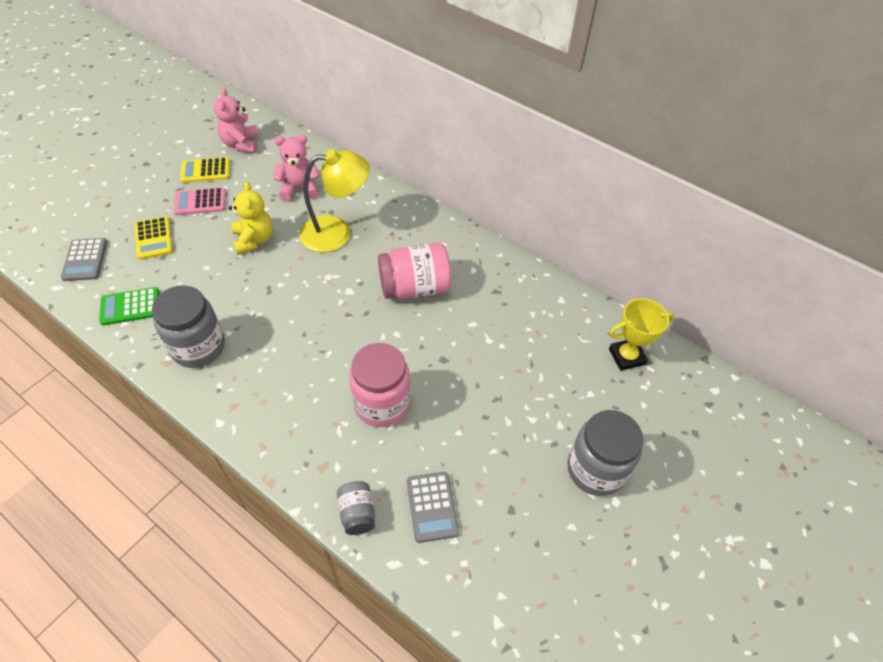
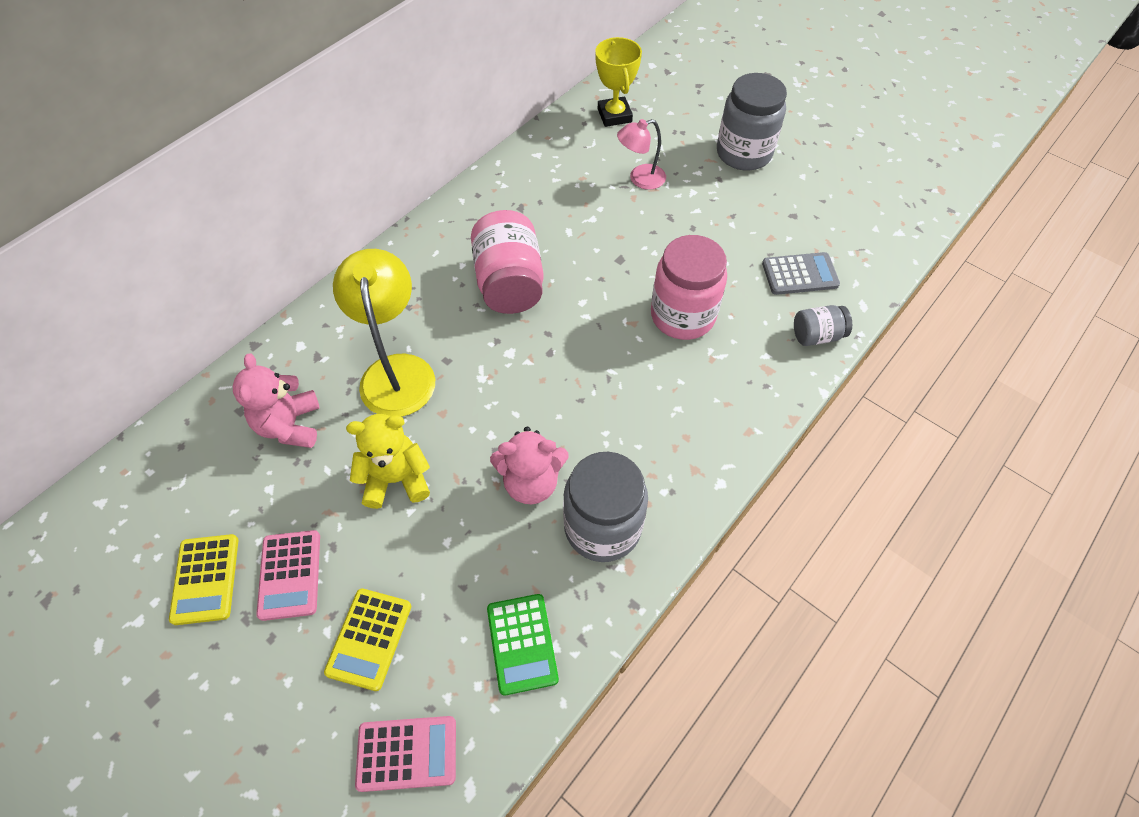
camera: 85 degrees left, 5 degrees up
grey calculator [61,238,107,281] -> pink calculator [355,716,456,792]
yellow calculator [135,216,173,260] -> yellow calculator turned 120 degrees clockwise [324,588,411,691]
pink teddy bear [214,88,258,153] -> pink teddy bear moved to [490,427,569,504]
none -> pink lamp [617,119,666,190]

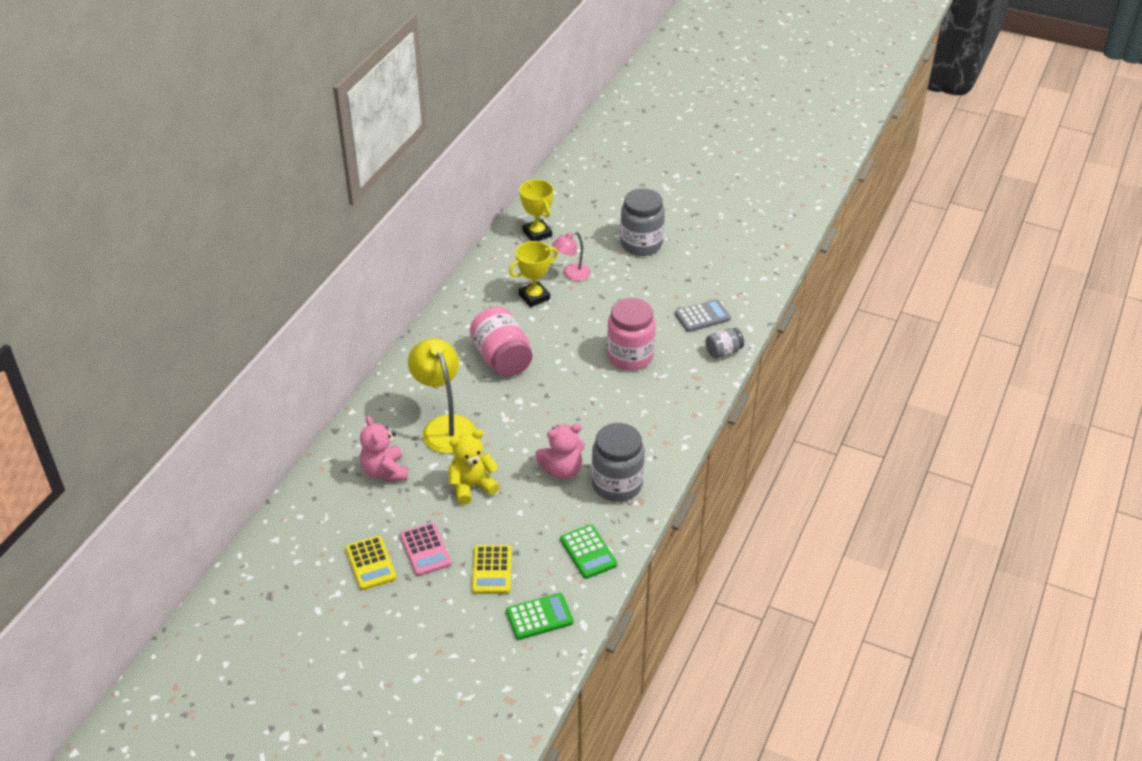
camera: 15 degrees left, 15 degrees down
pink calculator [355,716,456,792] -> green calculator [506,593,573,640]
none -> yellow trophy [509,241,558,307]

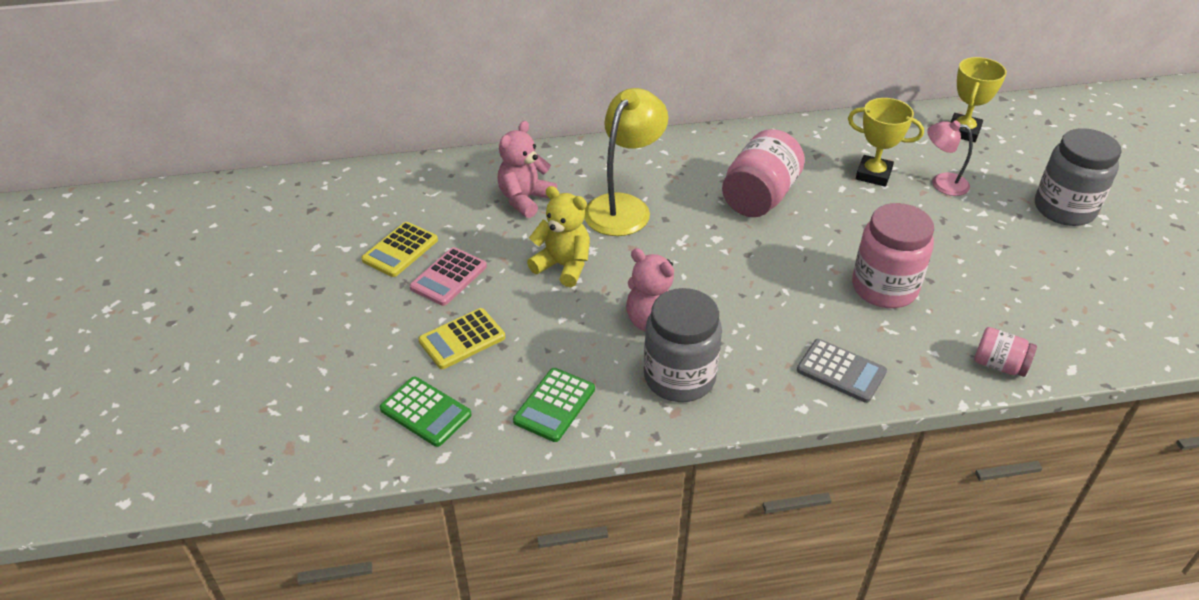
camera: 55 degrees right, 0 degrees up
grey calculator [675,299,731,332] -> grey calculator moved to [797,339,887,403]
grey jar [706,328,744,359] -> pink jar [974,327,1037,377]

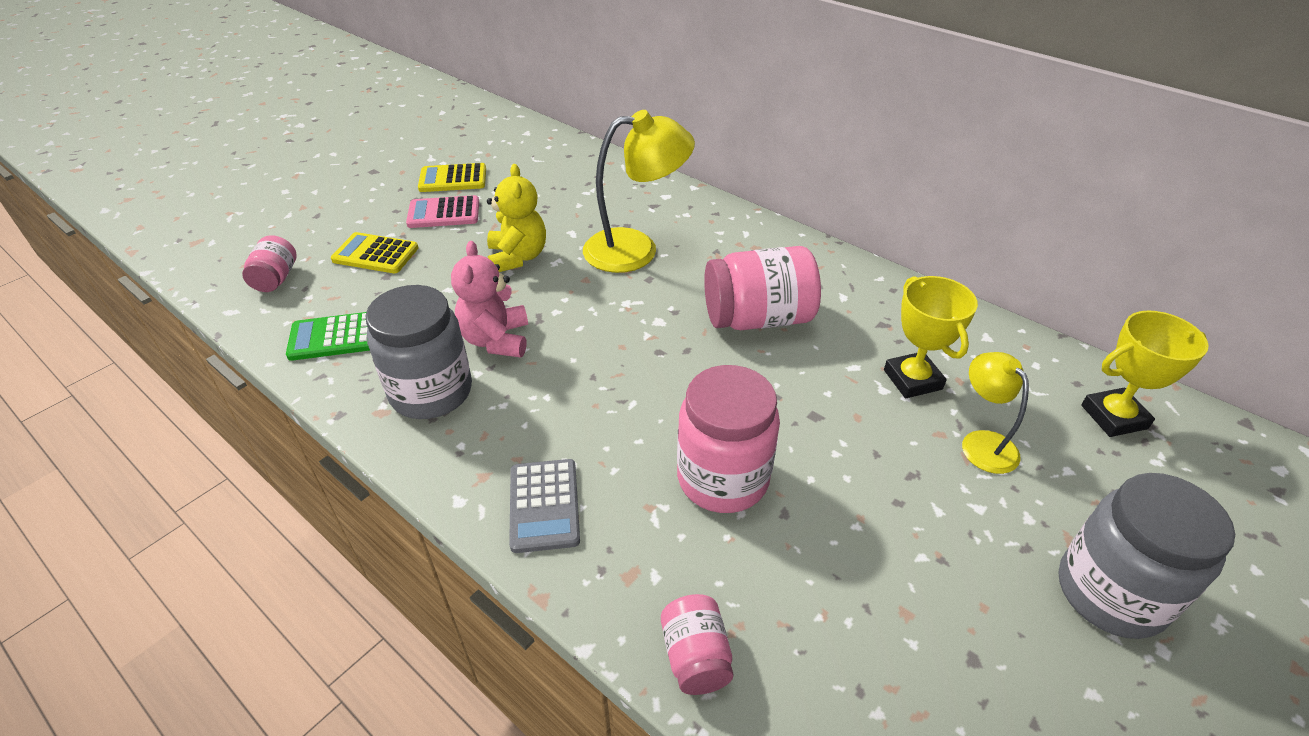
camera: 50 degrees right, 0 degrees up
green calculator [380,377,472,447] -> pink jar [242,235,297,292]
pink teddy bear [498,121,557,218] -> none
pink lamp [927,120,973,196] -> yellow lamp [962,352,1029,474]

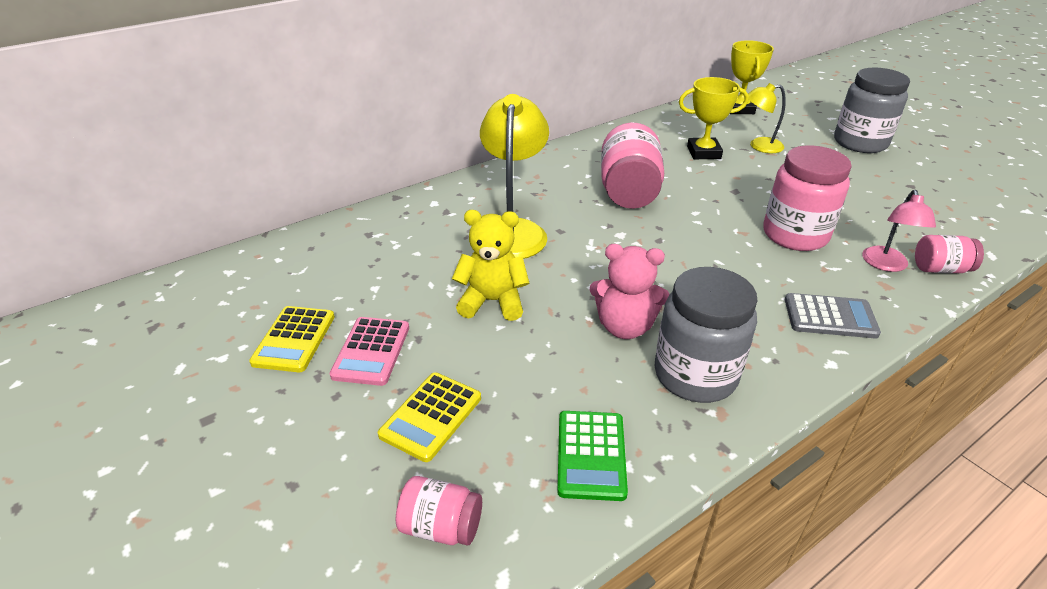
camera: 75 degrees left, 5 degrees down
none -> pink lamp [862,190,936,272]

